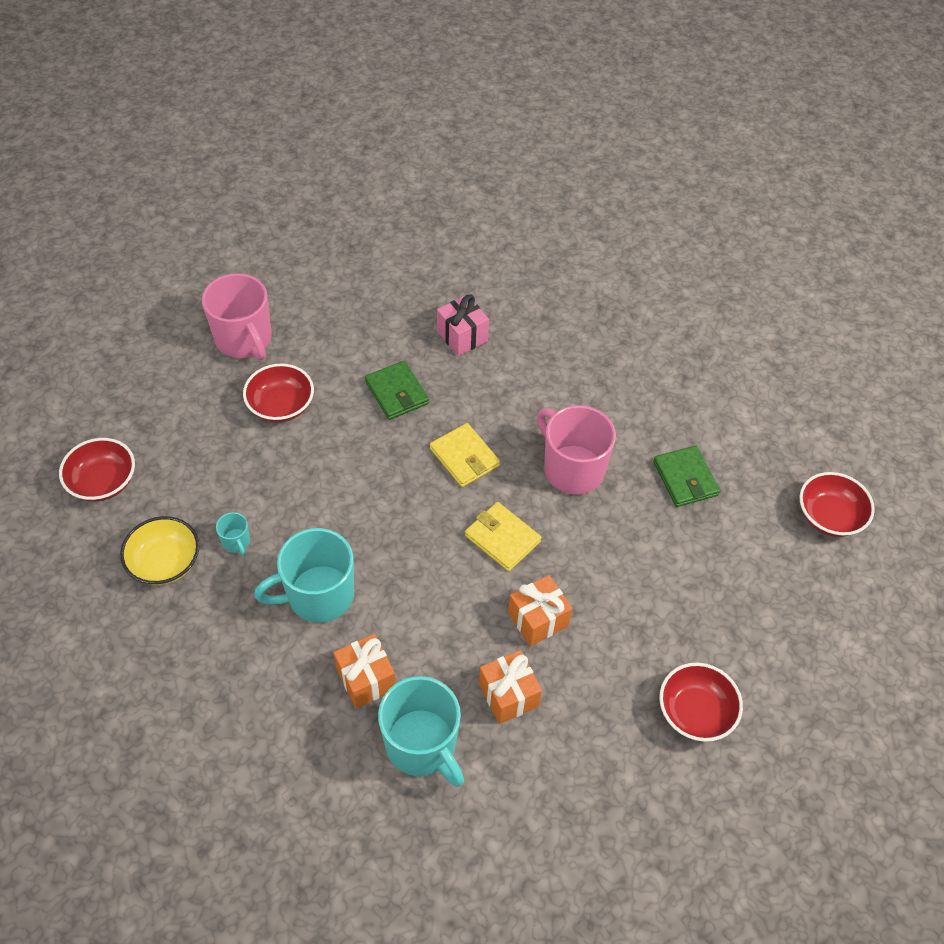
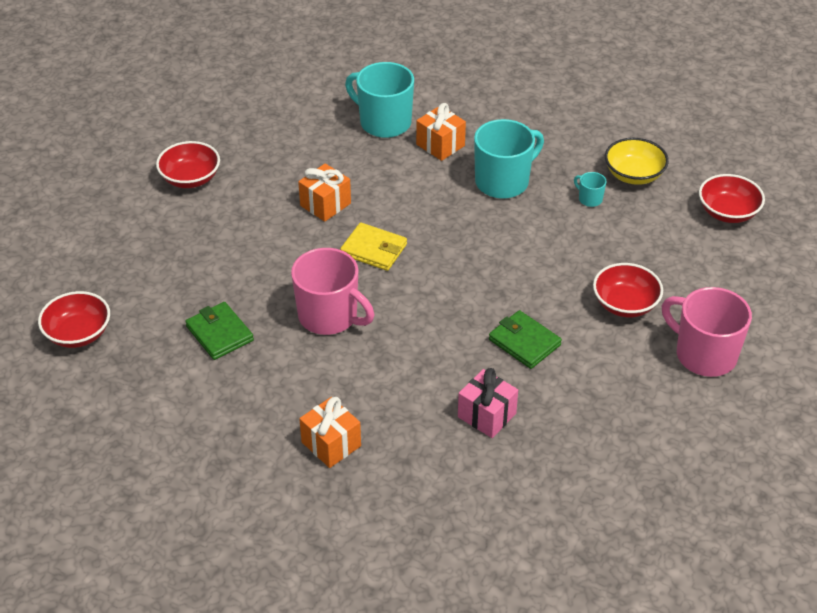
camera: 165 degrees right, 10 degrees down
yellow wallet [430,423,500,487] -> none
orange gift [479,650,542,724] -> orange gift moved to [299,397,361,468]

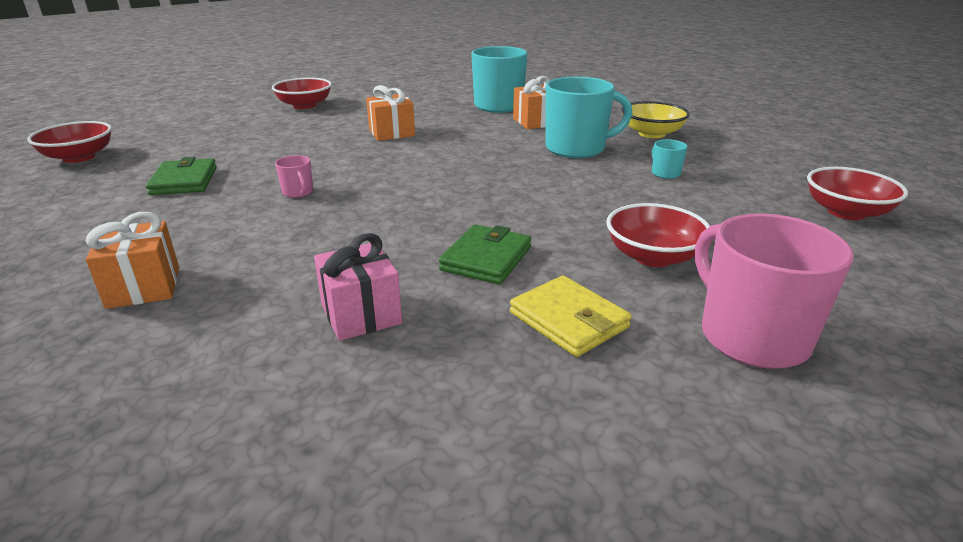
camera: 25 degrees right, 15 degrees down
pink mug [291,248,374,335] -> pink mug [275,155,313,198], size x0.44
yellow wallet [340,222,407,271] -> yellow wallet moved to [510,276,632,357]
green wallet [489,310,562,369] -> green wallet turned 45 degrees clockwise [439,224,531,285]
yellow bowl [605,138,669,185] -> yellow bowl moved to [621,101,690,138]

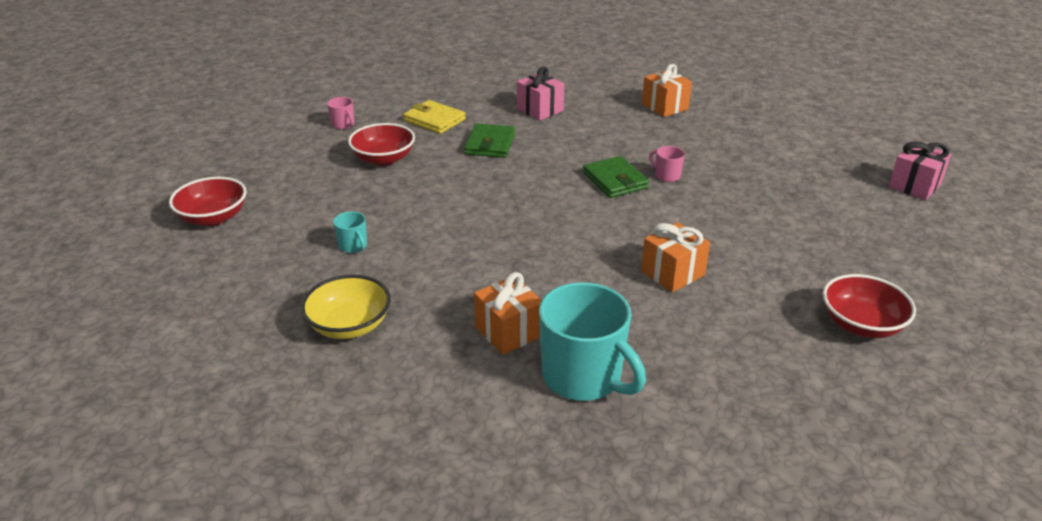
camera: 165 degrees right, 5 degrees up
red bowl [27,121,112,163] -> pink gift [888,141,951,200]
green wallet [146,157,217,195] -> green wallet moved to [583,156,649,198]
turquoise mug [545,77,632,158] -> none
pink mug [695,214,854,369] -> pink mug [327,97,354,129], size x0.44

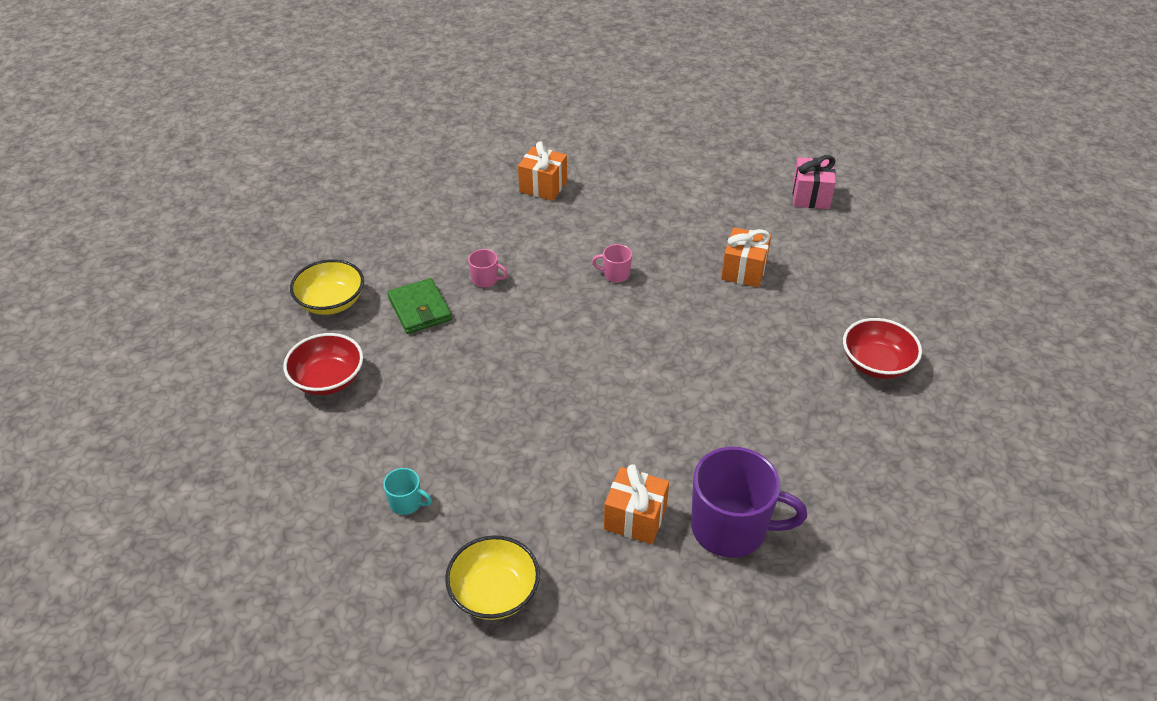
camera: 35 degrees left, 10 degrees up
red bowl [169,177,247,226] -> none
pink mug [327,97,354,129] -> pink mug moved to [468,249,508,287]
yellow wallet [403,100,466,134] -> yellow bowl [290,259,364,315]
pink gift [517,67,564,121] -> none
turquoise mug [539,282,646,401] -> purple mug [691,447,807,558]
green wallet [583,156,649,198] -> none
orange gift [641,222,710,292] -> orange gift moved to [721,227,771,287]

